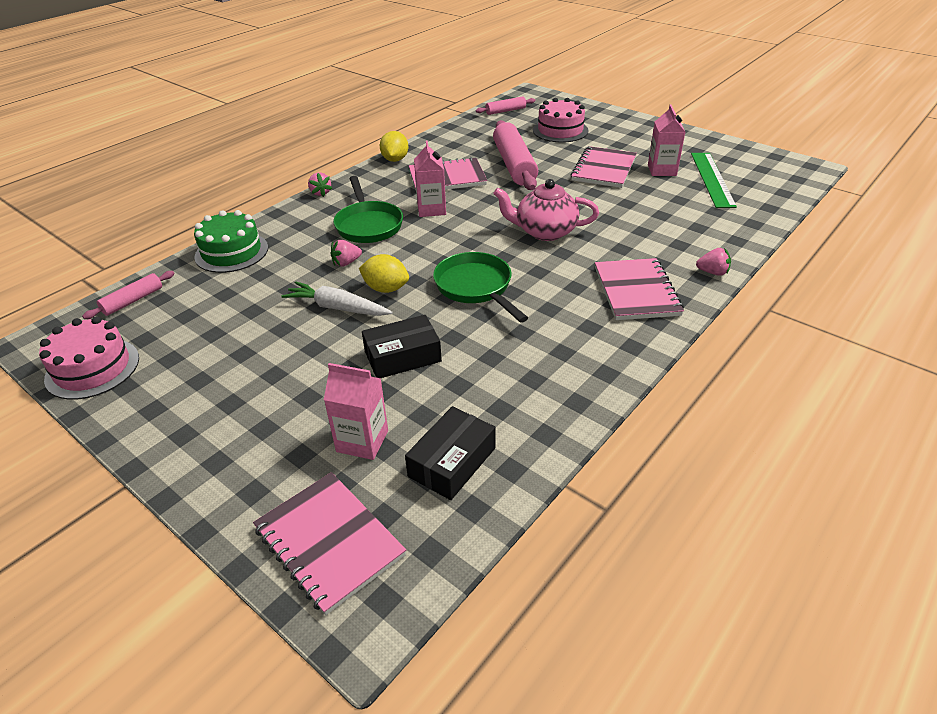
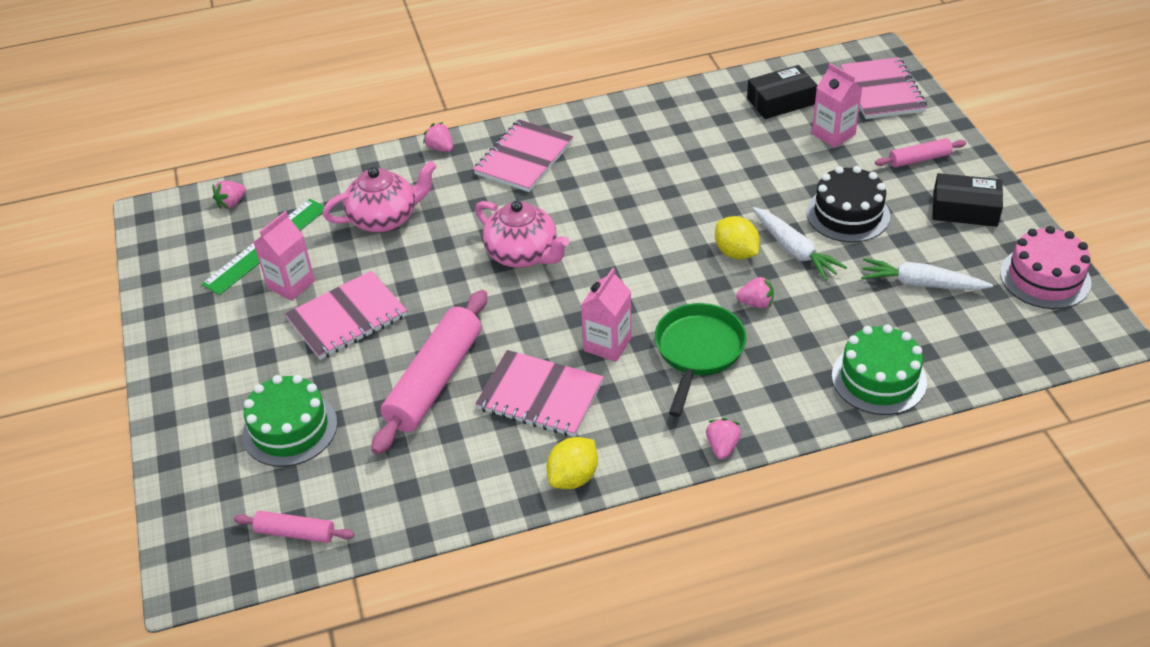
camera: 145 degrees left, 5 degrees up
pink rolling pin [82,271,175,319] -> pink rolling pin moved to [875,138,966,167]
black box [362,315,442,378] -> black box moved to [932,173,1003,227]
green pan [433,252,528,323] -> none
pink cake [533,98,589,142] -> green cake [242,375,337,467]
none -> pink strawberry [213,181,246,209]
none -> pink teapot [323,161,437,232]
none -> black cake [806,166,890,242]
none -> white carrot [861,258,993,290]

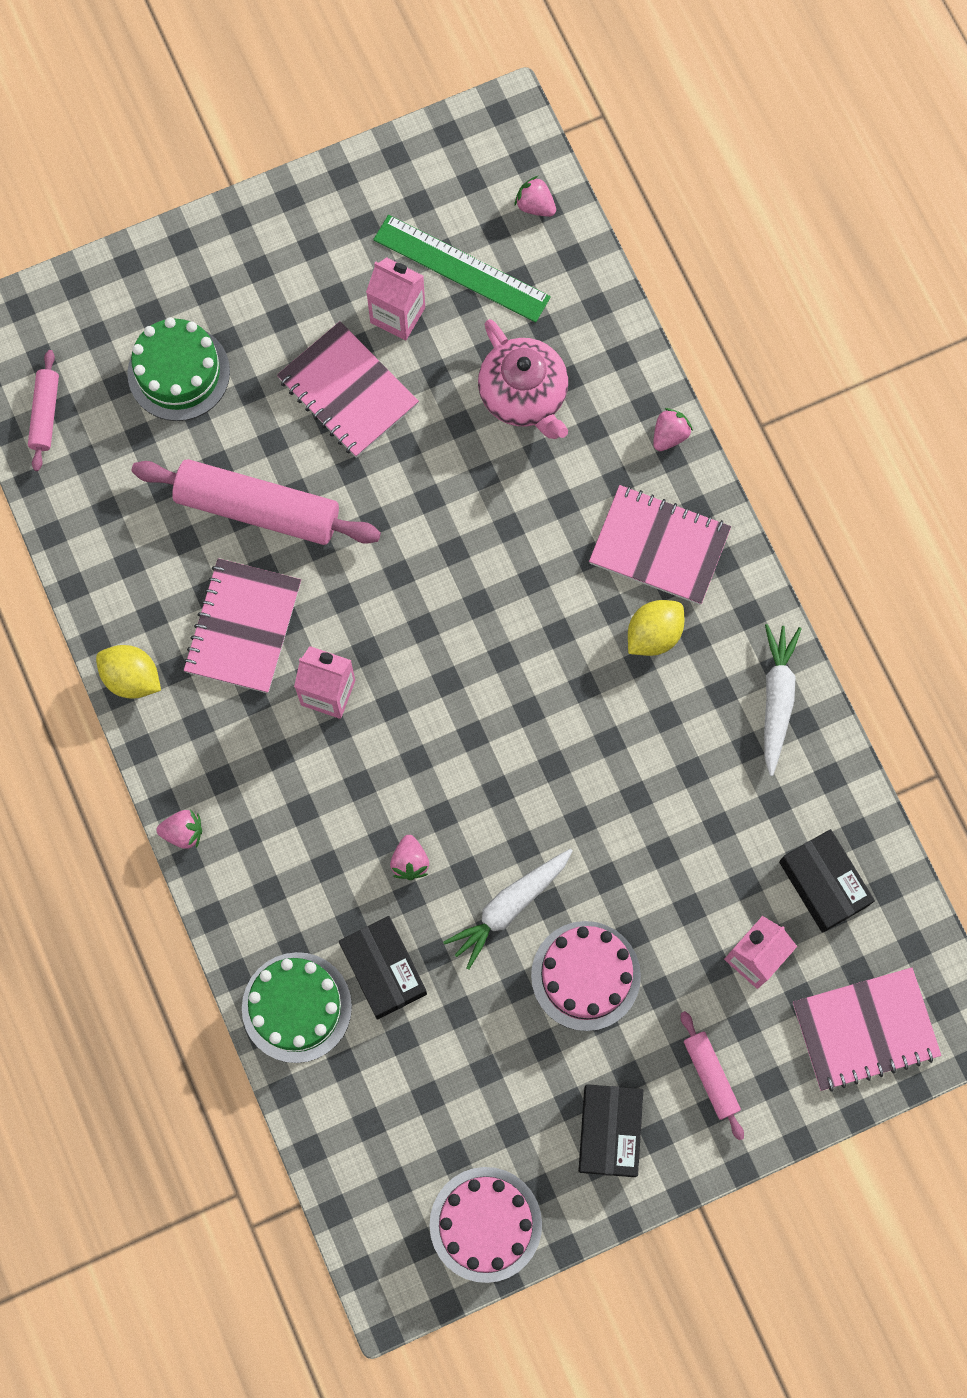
camera: 80 degrees right, 30 degrees up
pink teapot [475,200,570,268] -> none
green pan [655,303,747,417] -> none
yellow lemon [715,216,760,260] -> yellow lemon moved to [628,600,684,656]
black cake [806,166,890,242] -> pink cake [531,921,641,1031]
white carrot [861,258,993,290] -> white carrot moved to [764,624,802,776]
none -> black box [339,916,427,1019]

